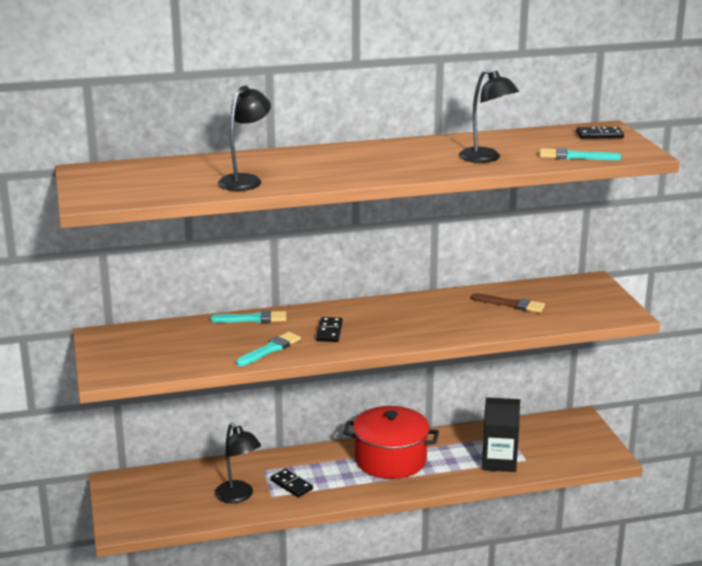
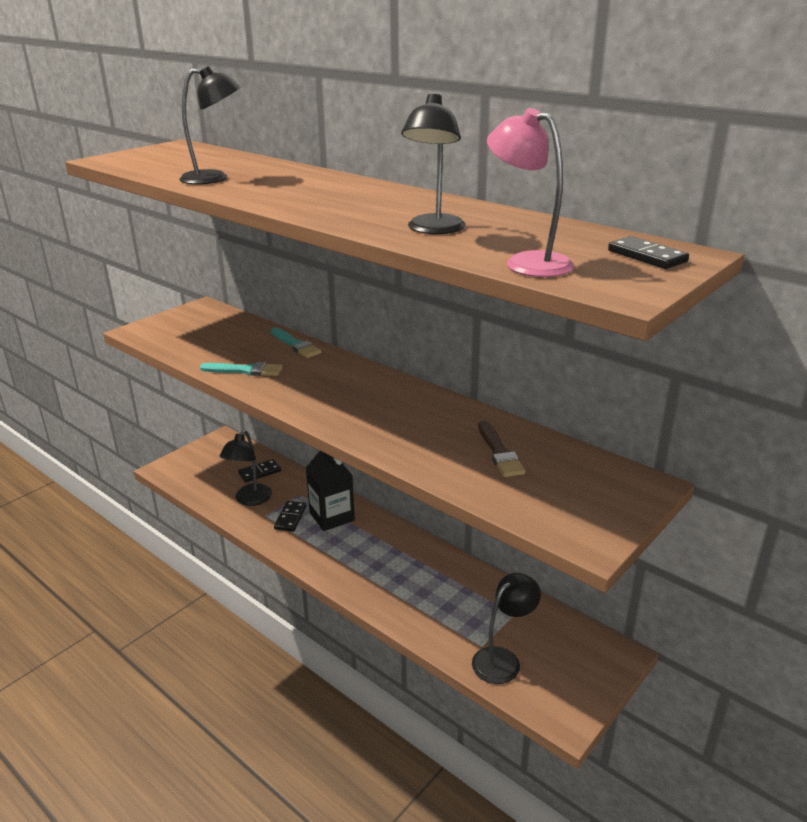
camera: 55 degrees right, 5 degrees up
black domino [316,317,343,342] -> black domino moved to [238,459,281,482]
red pot [343,406,439,479] -> none
black carton [482,397,520,472] -> black carton moved to [306,451,355,531]
turquoise brush [540,148,621,160] -> pink lamp [487,108,574,277]
none -> black lamp [472,573,541,684]

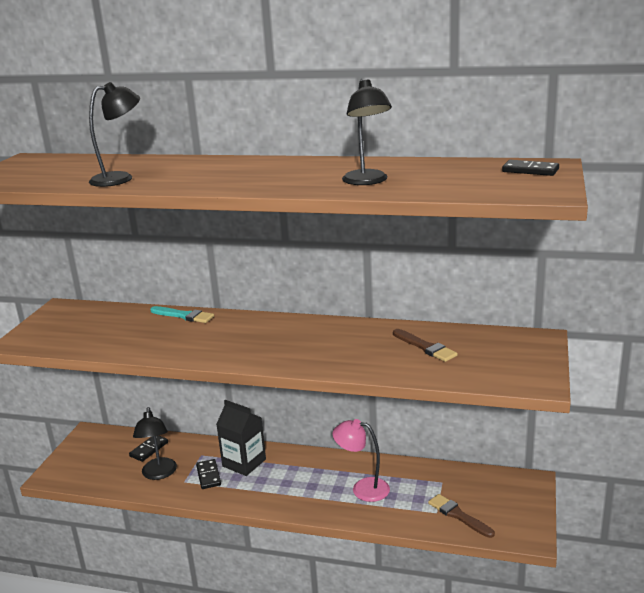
camera: 25 degrees left, 5 degrees down
turquoise brush [200,362,282,376] -> none
black lamp [472,573,541,684] -> brown brush [428,494,495,538]
pink lamp [487,108,574,277] -> pink lamp moved to [333,419,390,502]

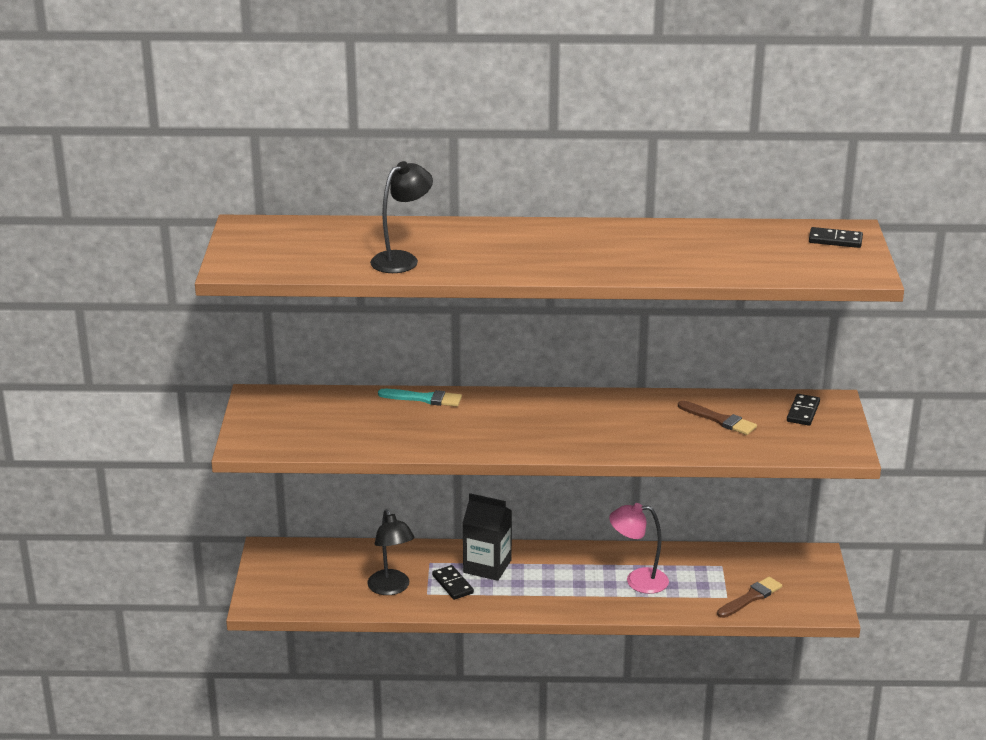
camera: 15 degrees left, 5 degrees up
black domino [129,435,168,462] -> black domino moved to [787,394,820,426]
black lamp [342,79,392,185] -> none
brown brush [428,494,495,538] -> brown brush turned 105 degrees clockwise [717,577,782,618]

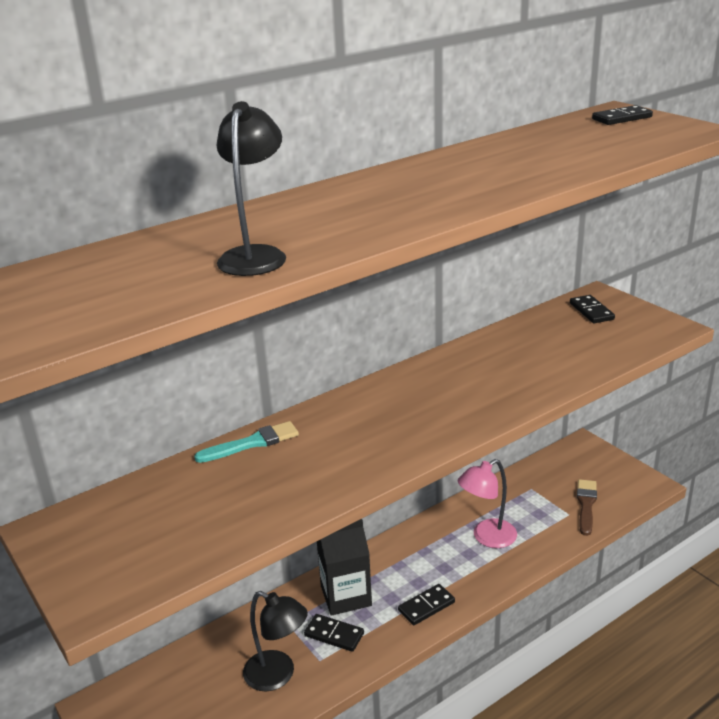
camera: 35 degrees left, 0 degrees up
brown brush [678,400,757,435] -> none
none -> black domino [398,584,455,625]

